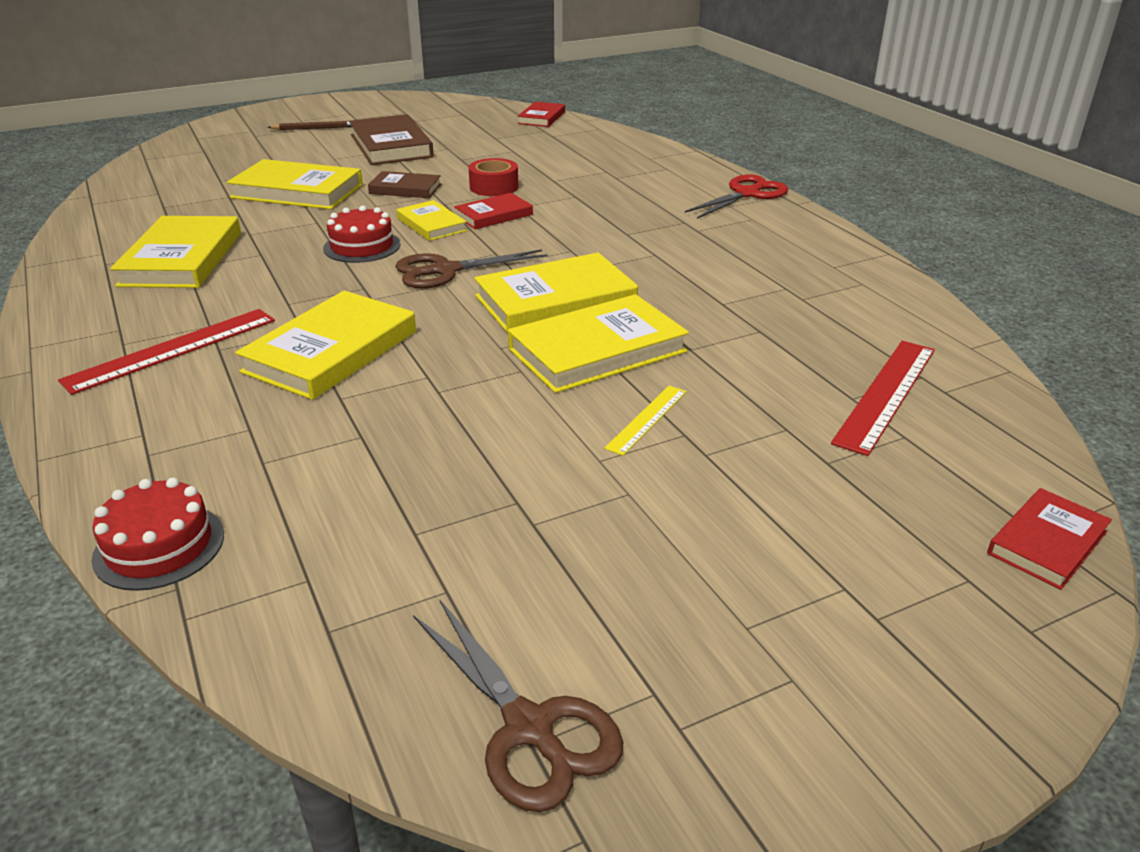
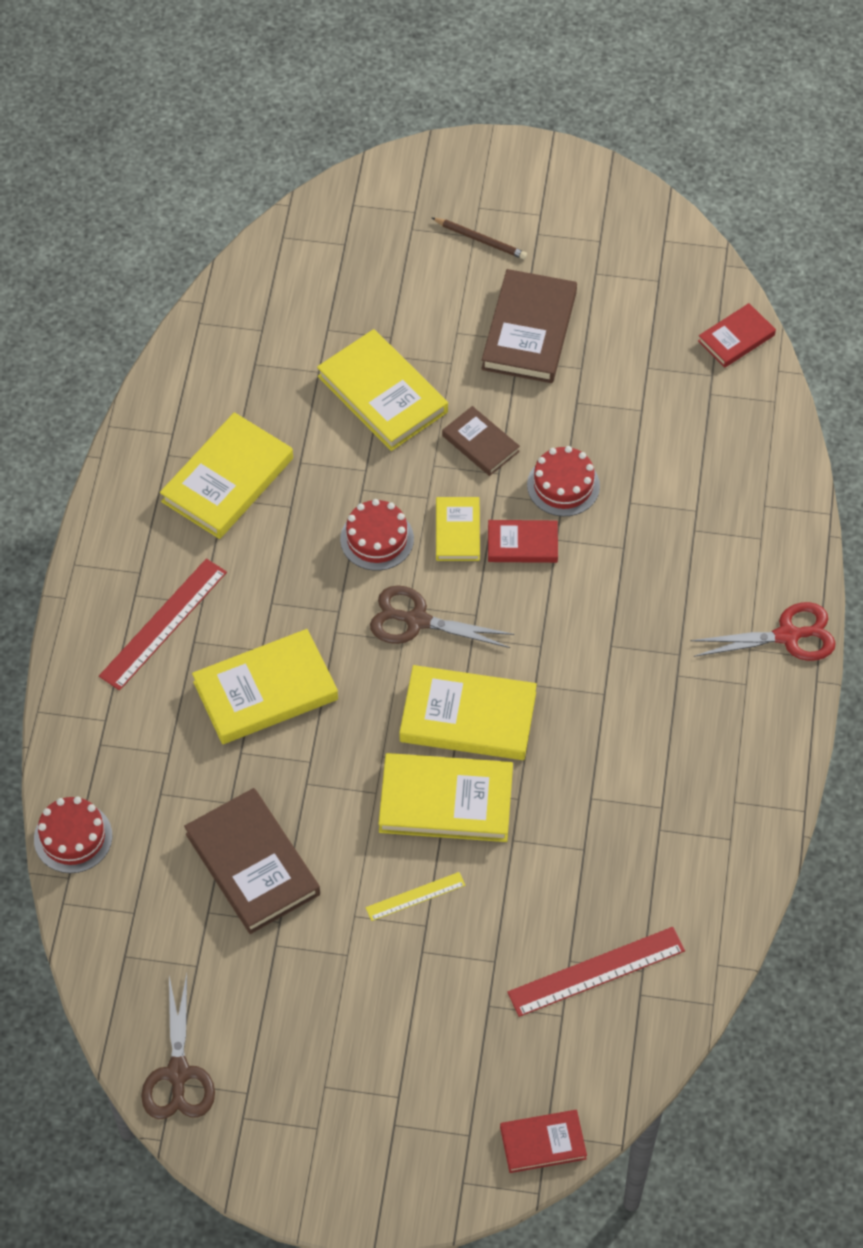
camera: 35 degrees right, 25 degrees up
red ruler [58,309,275,395] -> red ruler turned 45 degrees counterclockwise [99,558,227,690]
red tape [468,158,518,196] -> red cake [527,446,600,516]
none -> brown book [184,788,320,934]

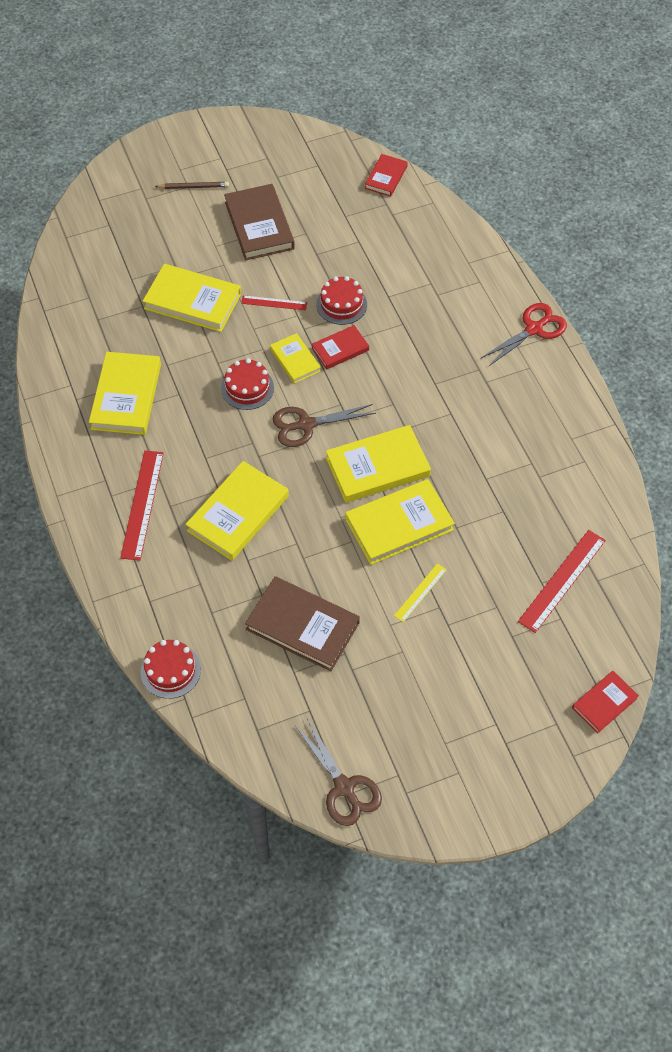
camera: 30 degrees left, 0 degrees up
brown book [442,406,520,476] -> red ruler [241,295,307,310]

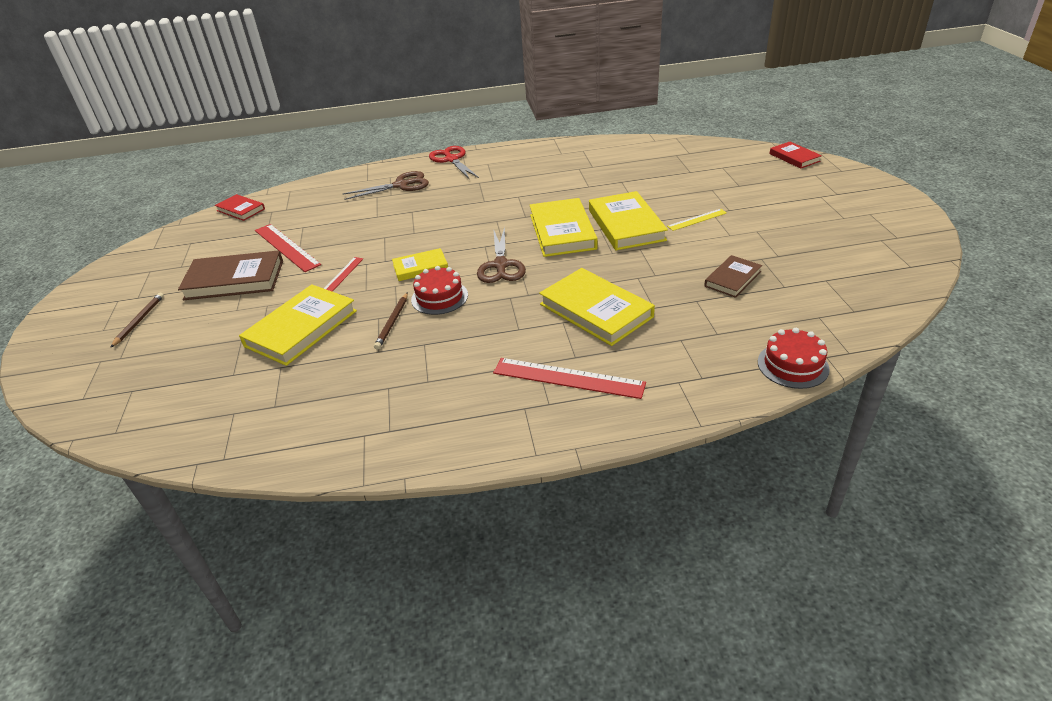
camera: 75 degrees left, 20 degrees down
yellow book [89,352,161,435] -> none
brown book [245,576,360,672] -> brown book [704,255,762,298], size x0.57
brown scissors [296,719,382,826] -> brown scissors moved to [343,171,429,200]
red book [312,325,369,370] -> none
red cake [316,276,367,325] -> none
yellow ruler [394,563,447,622] -> yellow ruler turned 75 degrees counterclockwise [667,209,727,231]
red ruler [518,530,606,633] -> red ruler moved to [255,224,321,272]
none -> brown pencil [374,292,408,350]

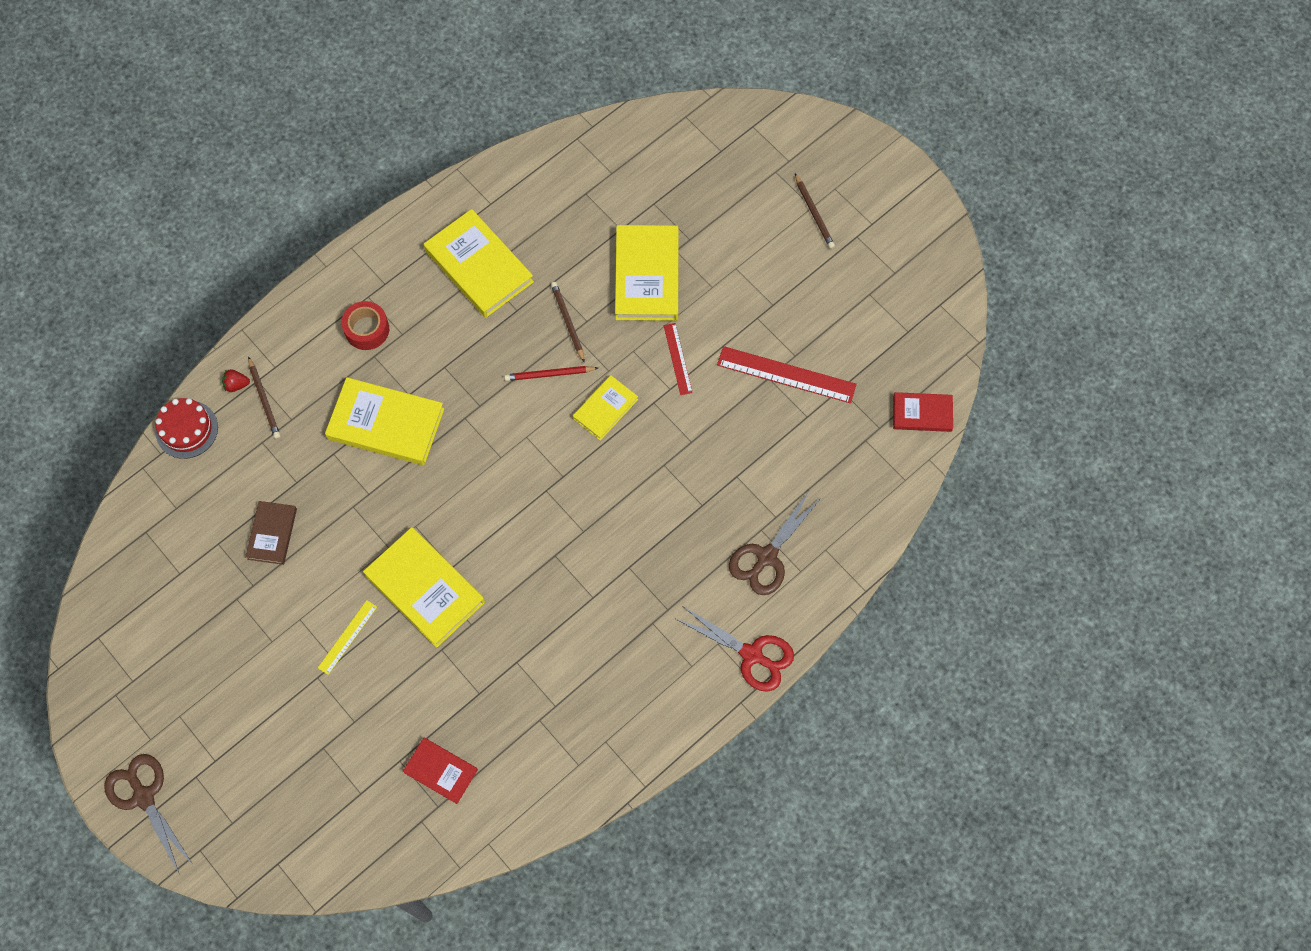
camera: 145 degrees right, 30 degrees up
brown book [178,250,283,300] -> none
red cake [411,266,468,315] -> red pencil [504,366,598,381]
brown scissors [477,227,526,283] -> brown scissors moved to [104,754,194,873]
red ruler [493,358,646,399] -> red tape [342,301,389,350]
yellow book [530,198,598,257] -> yellow book moved to [424,209,534,318]
red book [770,142,822,169] -> red book moved to [403,738,478,804]
none -> red strawberry [222,369,250,392]
none -> brown pencil [248,356,280,439]

